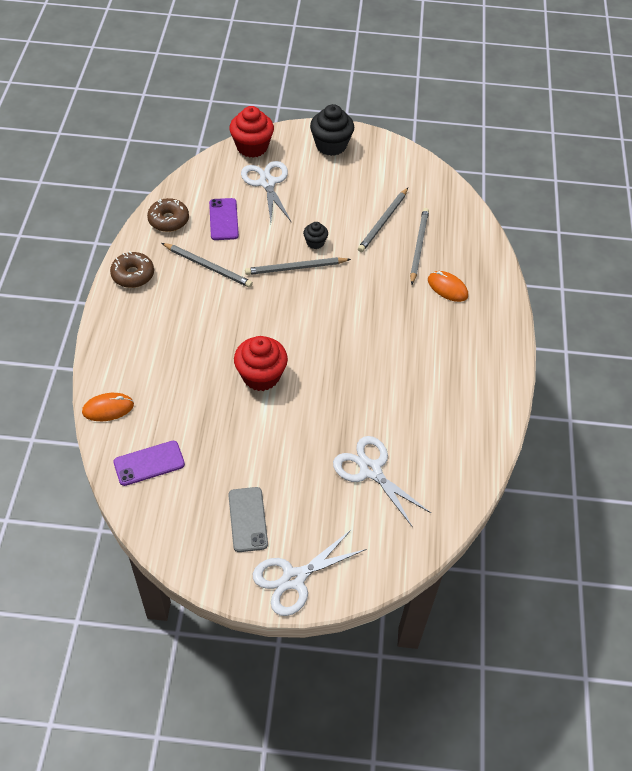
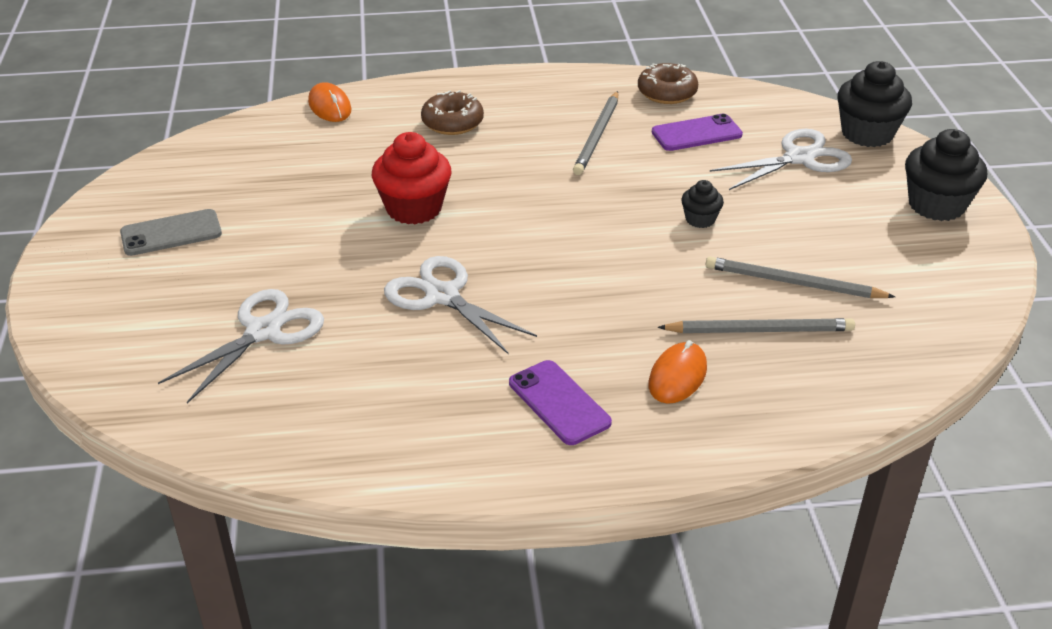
camera: 80 degrees right, 15 degrees down
brown donut [110,251,154,288] -> brown donut moved to [421,90,484,135]
purple phone [113,441,185,486] -> purple phone moved to [509,360,612,445]
red cupcake [229,106,274,158] -> black cupcake [837,61,912,147]
grey pencil [245,257,351,275] -> none
white scissors [253,529,367,616] -> white scissors moved to [384,256,537,354]

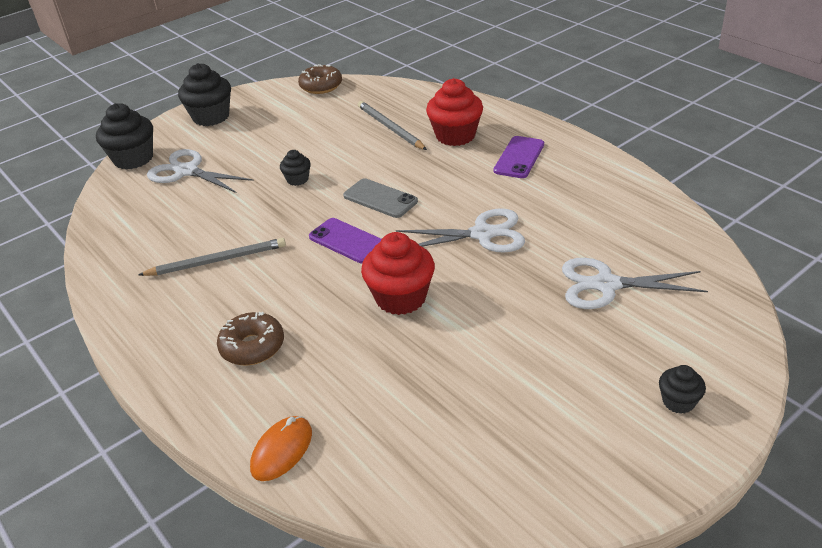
camera: 120 degrees left, 0 degrees up
grey phone [120,209,222,256] -> grey phone moved to [343,178,418,218]
white scissors [384,256,537,354] -> white scissors turned 105 degrees counterclockwise [396,208,525,253]
brown donut [638,63,698,104] -> brown donut moved to [298,64,342,94]
orange mouse [649,340,707,404] -> red cupcake [426,78,483,146]
purple phone [652,114,743,151] -> purple phone moved to [309,218,382,264]
grey pencil [706,256,895,298] -> none
none -> black cupcake [659,365,706,414]

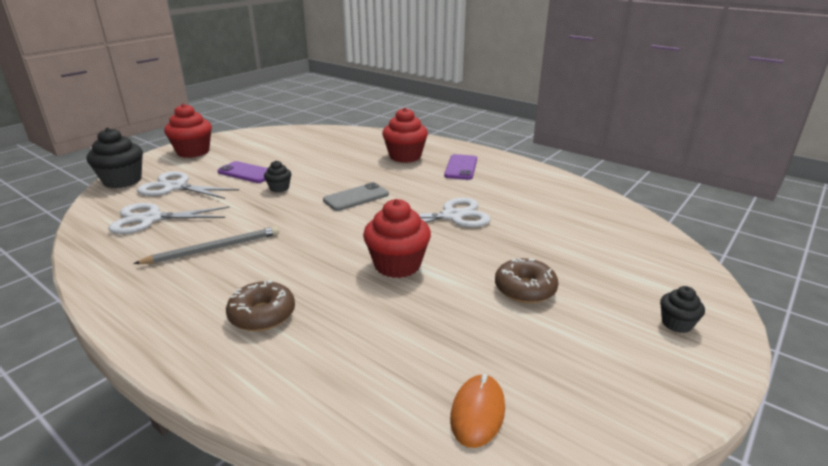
camera: 15 degrees left, 10 degrees down
black cupcake [178,63,231,126] -> red cupcake [164,104,212,158]
orange mouse [250,416,312,481] -> orange mouse moved to [450,374,505,448]
brown donut [298,64,342,94] -> brown donut moved to [495,258,559,303]
purple phone [309,218,382,264] -> purple phone moved to [217,161,268,183]
grey phone [343,178,418,218] -> grey phone turned 60 degrees counterclockwise [323,182,389,211]
grey pencil [358,101,427,150] -> none
white scissors [562,258,708,309] -> white scissors moved to [108,203,230,234]

